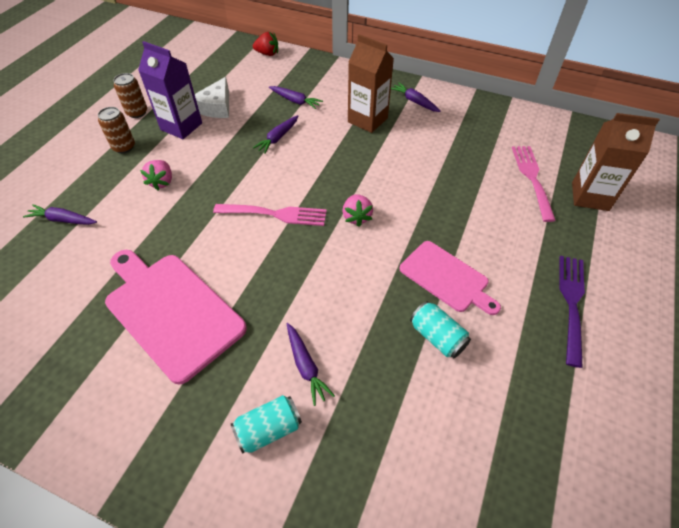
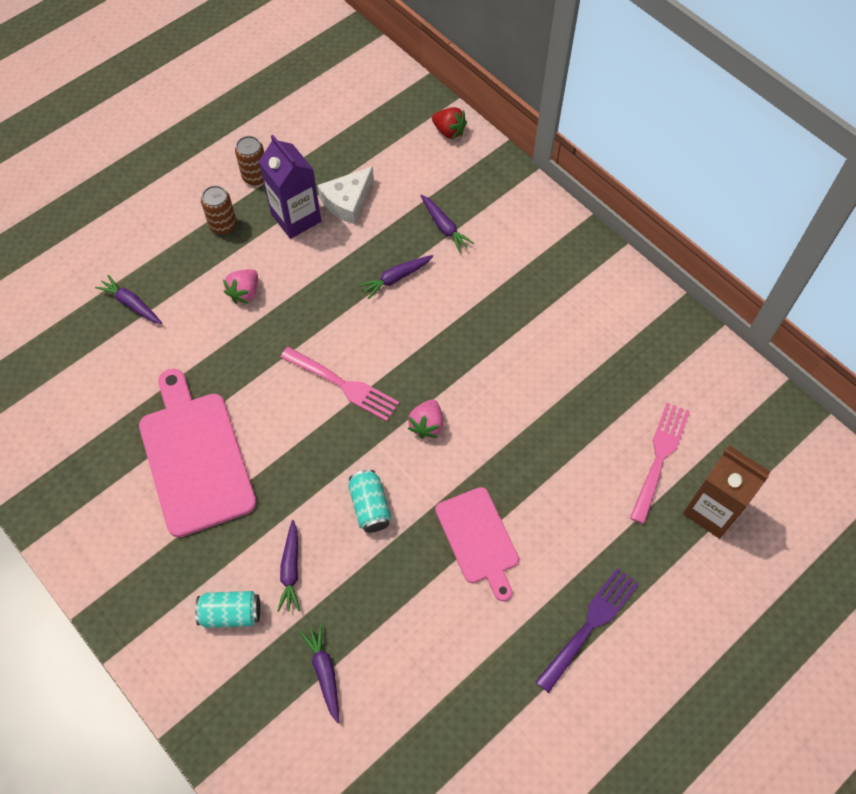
camera: 25 degrees right, 10 degrees up
brown carton [348,34,394,133] -> none
purple carrot [391,82,441,112] -> purple carrot moved to [300,624,339,723]
turquoise can [410,301,471,358] -> turquoise can moved to [348,470,391,533]

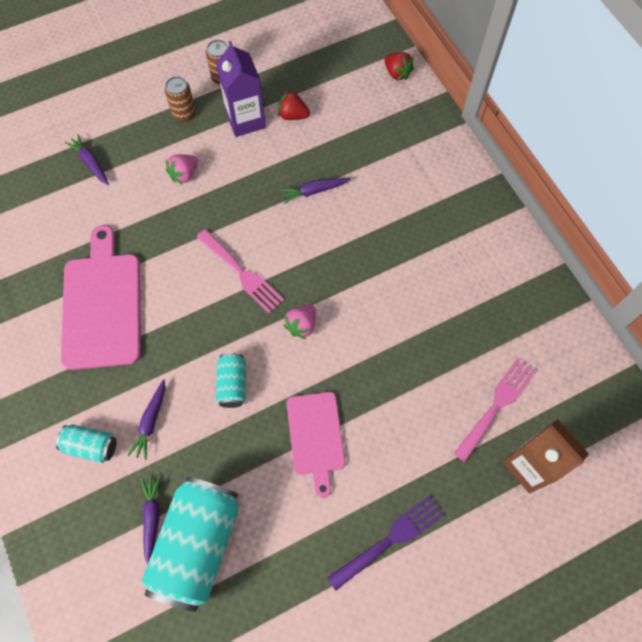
camera: 15 degrees right, 5 degrees up
white cheese [318,166,374,224] -> red strawberry [278,90,310,120]
purple carrot [420,195,474,253] -> none
none -> turquoise can [142,477,238,612]

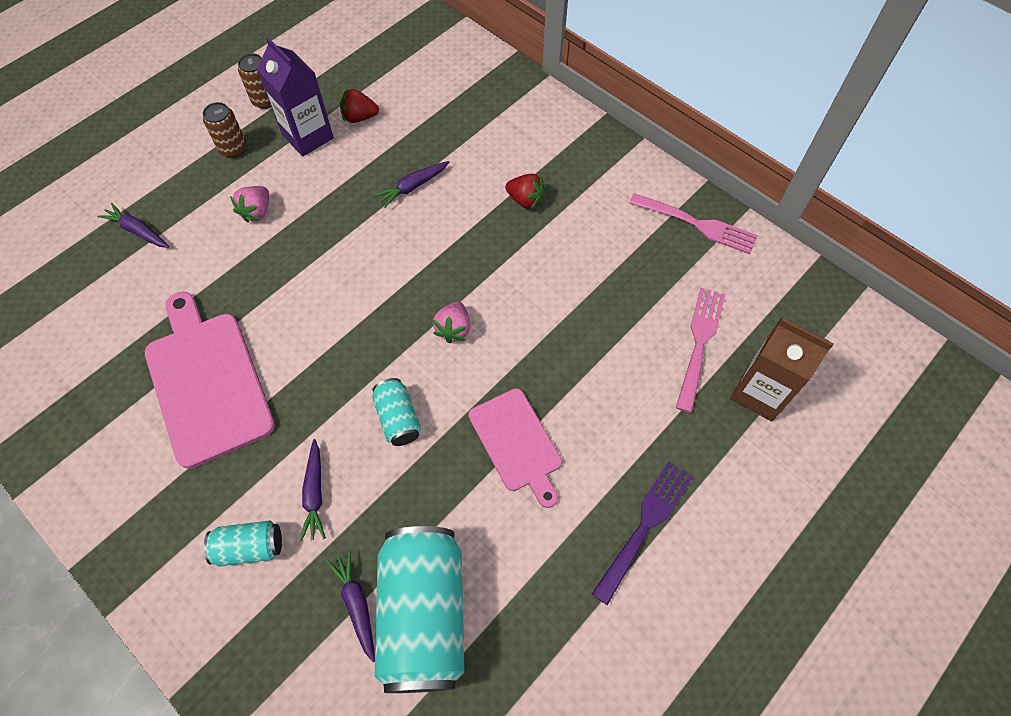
camera: 20 degrees left, 5 degrees down
pink fork [197,229,284,313] -> pink fork moved to [629,193,758,254]
red strawberry [384,52,414,81] -> red strawberry moved to [505,174,545,210]

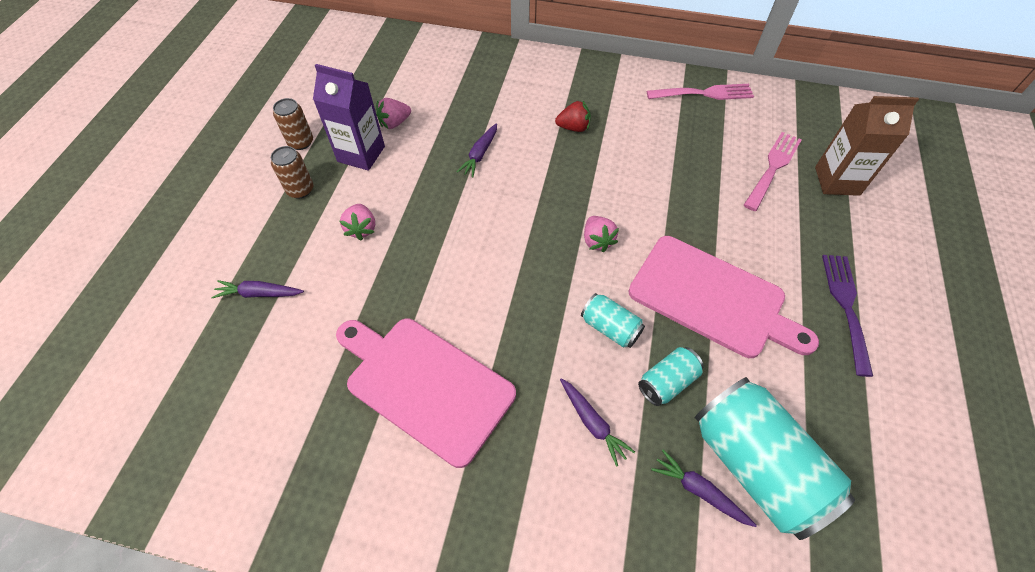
camera: 30 degrees left, 5 degrees down
turquoise can [204,521,282,567] -> turquoise can moved to [638,347,704,406]
red strawberry [340,88,379,123] -> pink strawberry [376,98,411,129]
pink cutting board [469,388,562,508] -> pink cutting board [629,236,819,358], size x1.60
pink fork [676,288,725,413] -> pink fork turned 45 degrees clockwise [744,132,801,211]

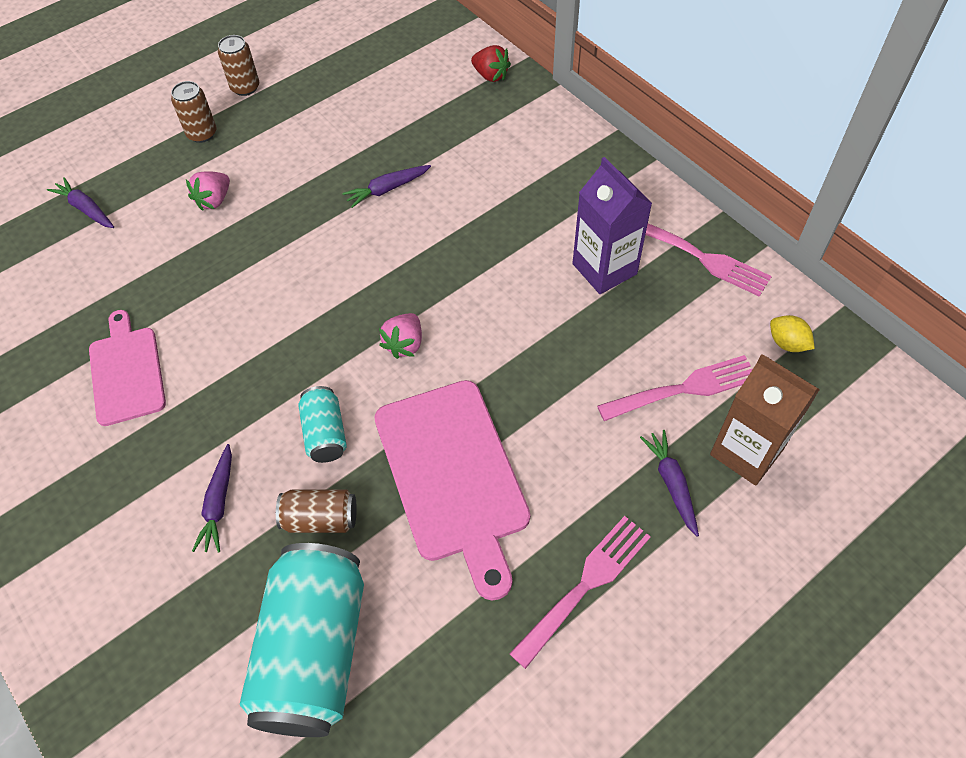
camera: 40 degrees right, 0 degrees up
purple carton [313,64,385,171] -> purple carton moved to [572,157,652,294]
pink cutting board [336,319,516,468] -> pink cutting board [89,310,166,426], size x0.62
pink strawberry [376,98,411,129] -> none
red strawberry [555,101,591,132] -> red strawberry moved to [471,45,511,82]
turquoise can [638,347,704,406] -> brown can [276,490,357,533]
purple carrot [651,450,757,527] -> purple carrot moved to [640,430,699,537]
purple fork [822,255,873,377] -> pink fork [509,516,651,669]
none -> yellow lemon [770,315,815,352]

